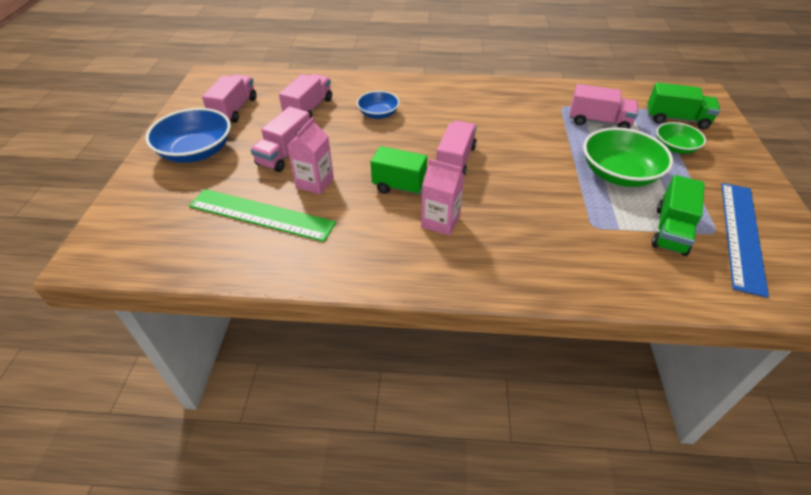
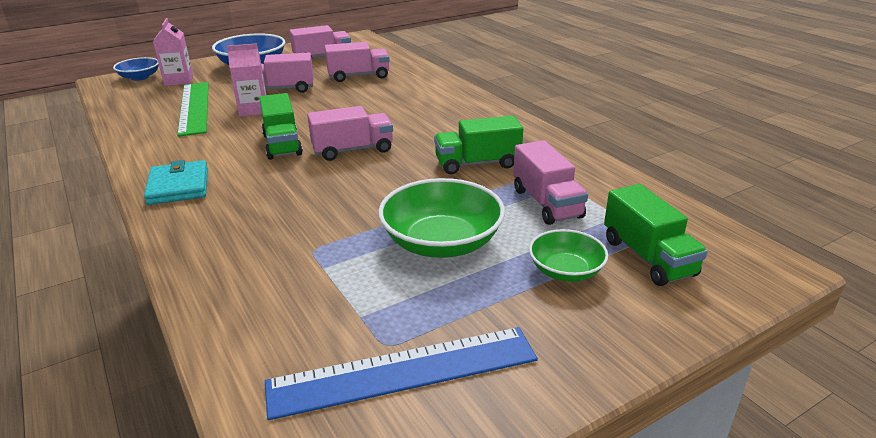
camera: 55 degrees right, 15 degrees down
blue bowl [357,91,400,119] -> blue bowl moved to [113,57,159,81]
pink carton [421,159,465,236] -> pink carton moved to [153,18,193,86]
green truck [652,175,705,256] -> green truck moved to [434,116,523,174]
none -> turquoise wallet [144,160,208,205]

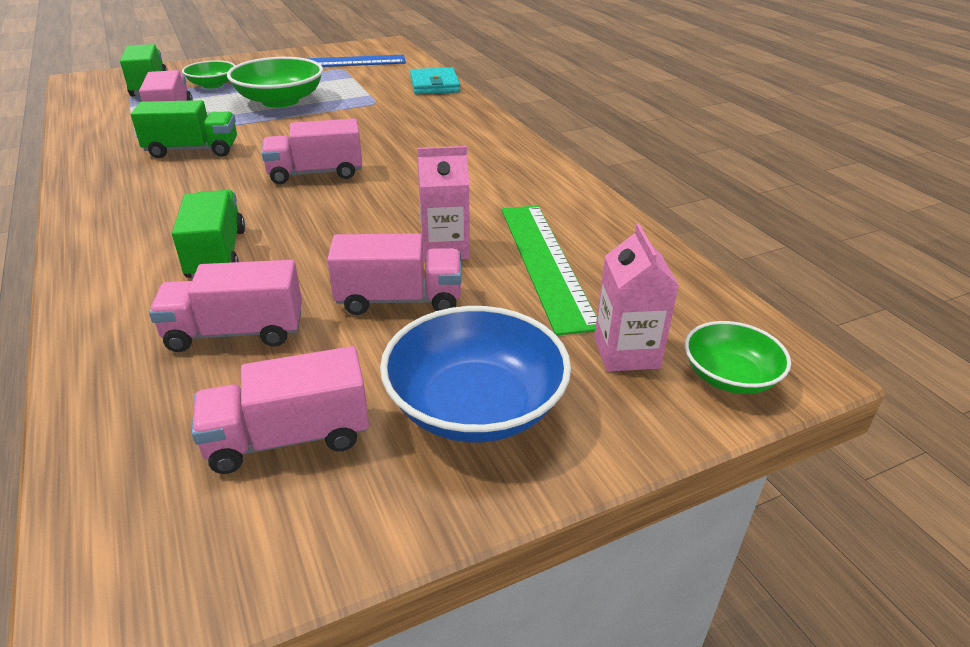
camera: 175 degrees left, 5 degrees up
blue bowl [113,57,159,81] -> green bowl [685,321,791,394]
turquoise wallet [144,160,208,205] -> turquoise wallet moved to [410,67,460,94]
green truck [259,93,303,160] -> green truck moved to [172,190,245,279]

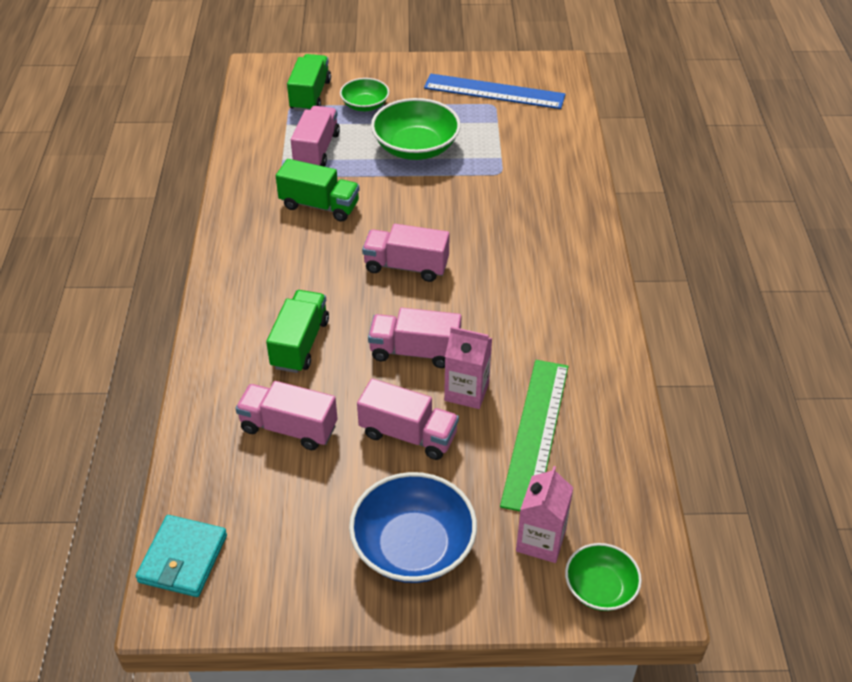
camera: 25 degrees right, 10 degrees up
pink truck [192,346,369,474] -> pink truck moved to [368,308,461,368]
turquoise wallet [410,67,460,94] -> turquoise wallet moved to [136,515,227,597]

